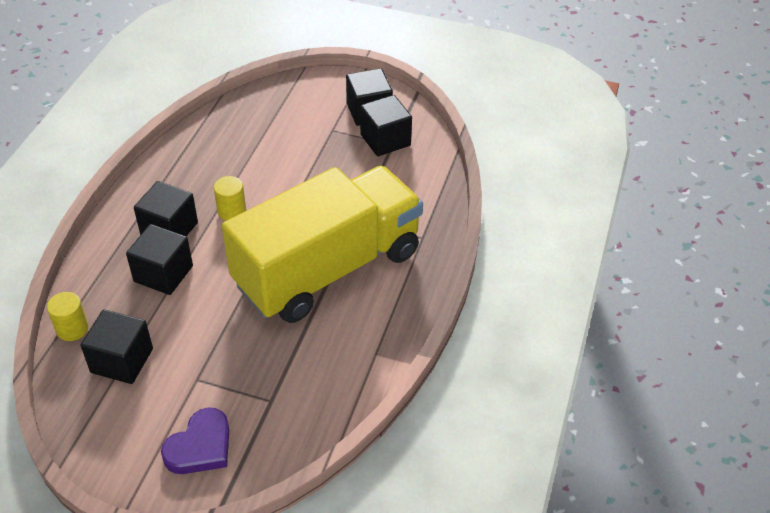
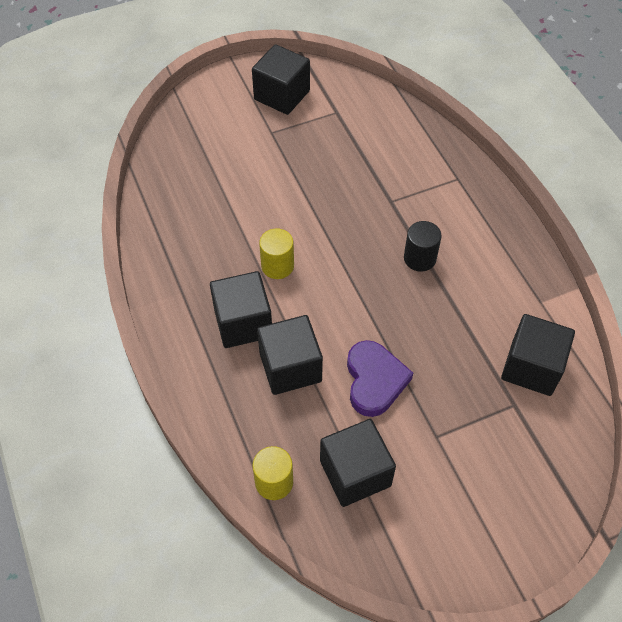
camera: 40 degrees left, 10 degrees up
purple heart [161,407,229,474] -> purple heart moved to [347,340,413,417]
yellow truck [222,166,423,323] -> black cylinder [404,221,442,272]
black cube [360,95,412,156] -> black cube moved to [501,314,575,396]

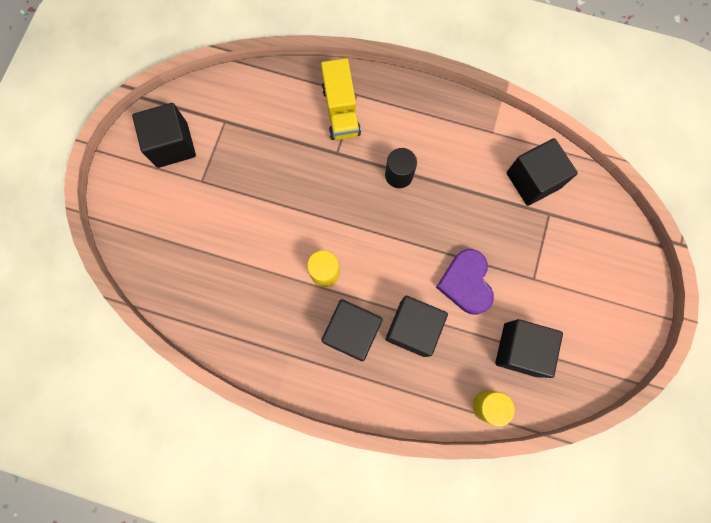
camera: 50 degrees left, 20 degrees up
purple heart [347,340,413,417] -> purple heart turned 135 degrees counterclockwise [436,249,494,315]
none -> yellow truck [321,58,361,140]

